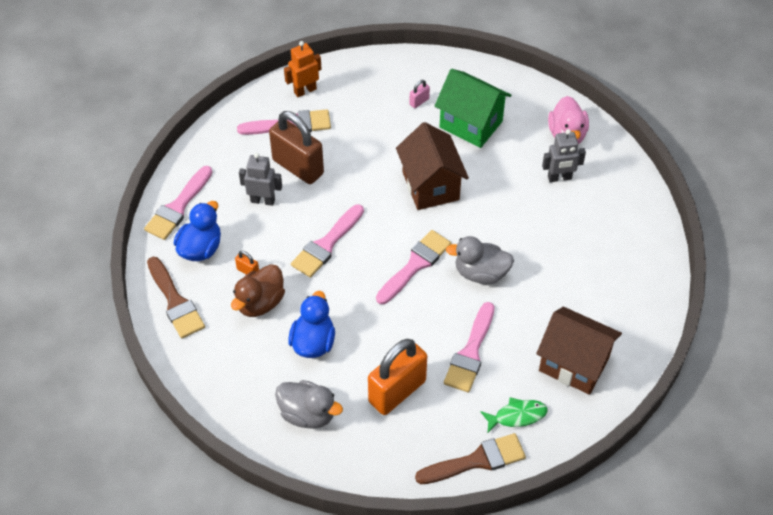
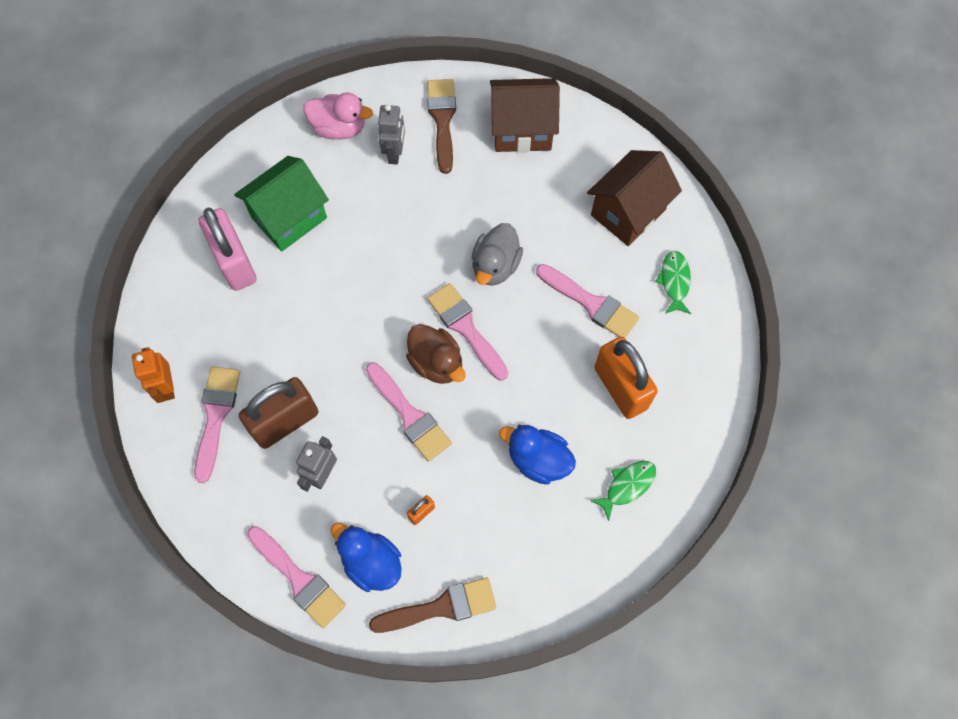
camera: 75 degrees left, 15 degrees up
brown duck [231,264,285,317] -> brown duck moved to [406,324,465,384]
grey duck [275,380,343,429] -> green fish [590,461,656,521]
brown house [396,122,469,210] -> brown house moved to [490,78,560,153]
pink padlock [409,80,430,108] -> pink padlock [199,207,257,291], size x2.49
brown brush [415,433,526,484] -> brown brush moved to [427,79,456,174]

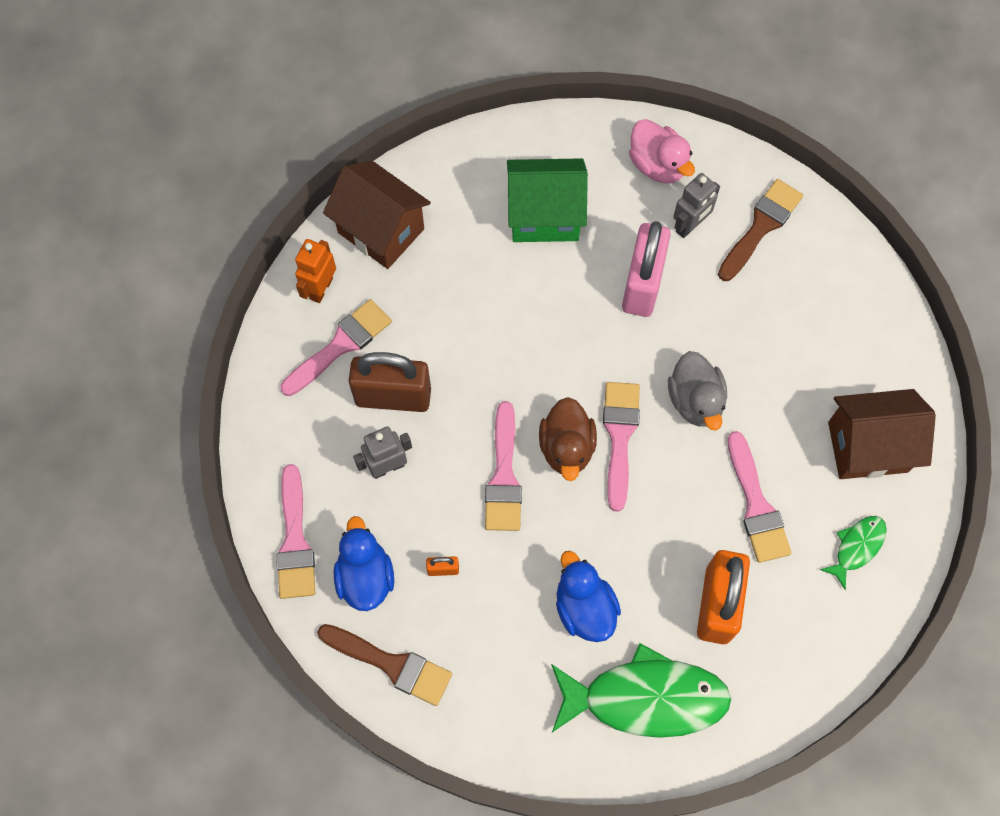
camera: 40 degrees right, 0 degrees up
pink padlock [199,207,257,291] -> pink padlock moved to [622,221,671,317]
grey duck [472,223,523,286] -> grey duck turned 75 degrees counterclockwise [668,351,727,430]
brown house [490,78,560,153] -> brown house moved to [323,161,431,269]
green fish [590,461,656,521] -> green fish [551,643,731,738], size x2.07

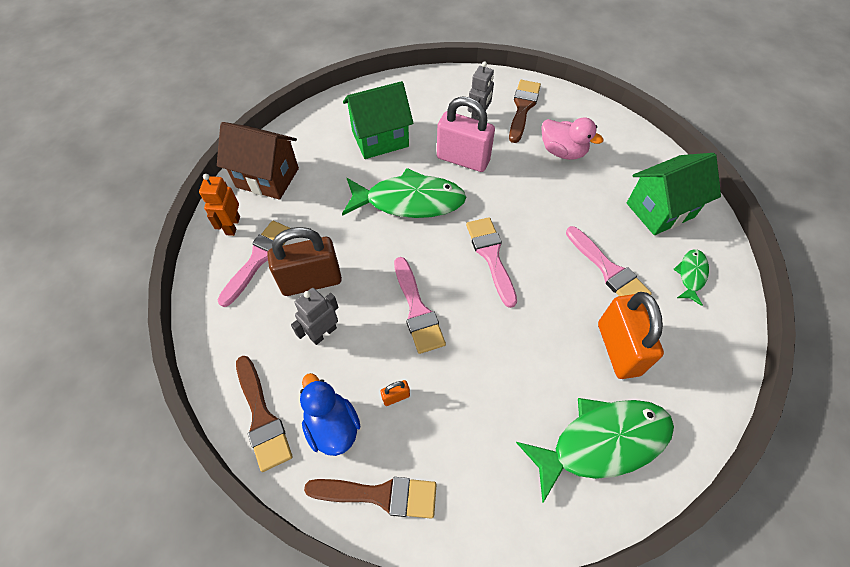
camera: 20 degrees left, 10 degrees down
pink brush [276,464,315,599] -> brown brush [236,356,293,472]
brown duck [539,397,597,481] -> none
blue duck [556,551,621,642] -> none
pink padlock [622,221,671,317] -> pink padlock turned 60 degrees counterclockwise [437,97,495,172]
pink duck [629,119,695,183] -> pink duck moved to [541,117,603,160]
grey duck [668,351,727,430] -> none
brown house [828,389,936,479] -> green house [627,153,721,235]
none -> green fish [342,168,466,218]

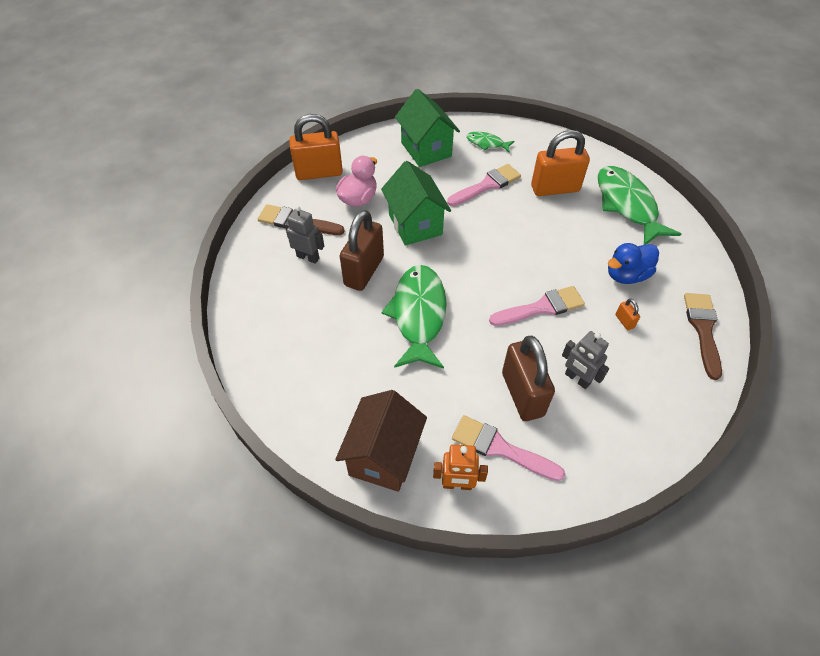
camera: 90 degrees left, 5 degrees down
brown brush [236,356,293,472] -> none
blue duck [300,373,361,456] -> blue duck moved to [608,243,659,284]
green house [343,81,414,159] -> green house moved to [381,161,451,246]
pink padlock [437,97,495,172] -> brown padlock [340,210,384,291]
pink brush [466,217,517,308] -> none
none -> orange padlock [289,114,343,180]

